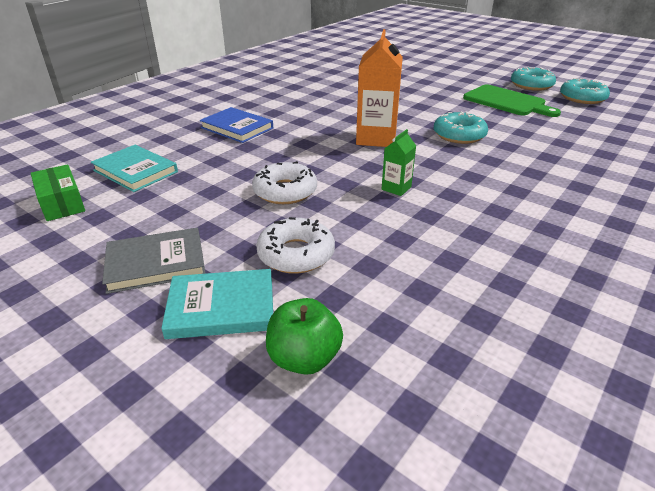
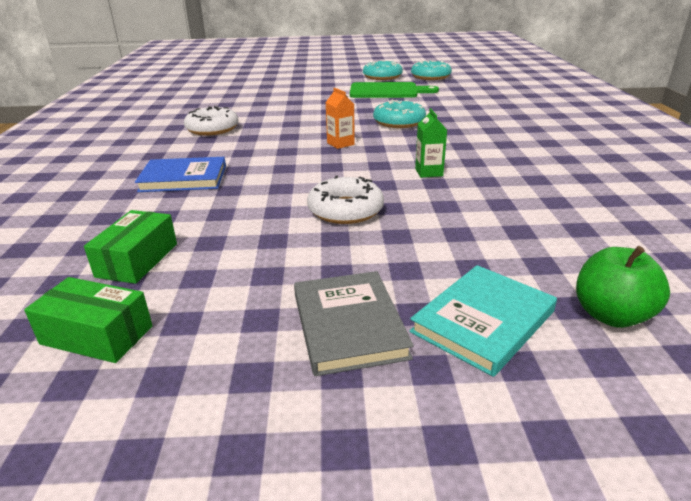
camera: 40 degrees left, 5 degrees down
turquoise book [91,145,178,192] -> green box [84,210,177,284]
grey book [102,228,206,294] -> grey book turned 45 degrees counterclockwise [294,271,414,376]
white donut [256,217,335,274] -> white donut moved to [184,106,239,135]
orange carton [356,29,403,147] -> orange carton [325,88,355,149], size x0.50

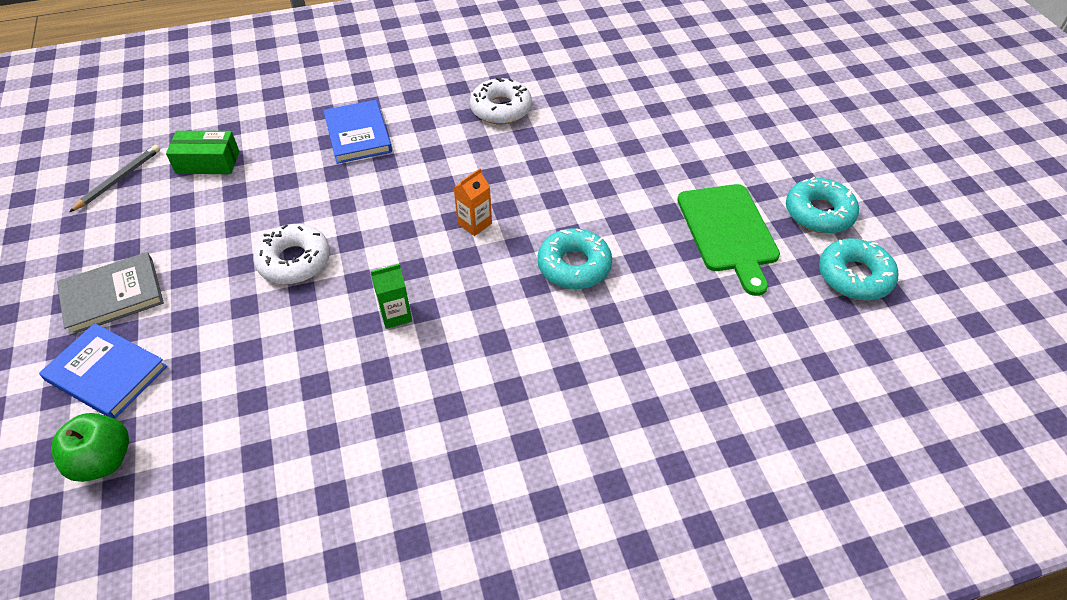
camera: 75 degrees right, 20 degrees up
green box [24,277,153,363] -> grey pencil [69,145,160,212]
turquoise book [410,265,557,377] -> blue book [39,323,167,419]

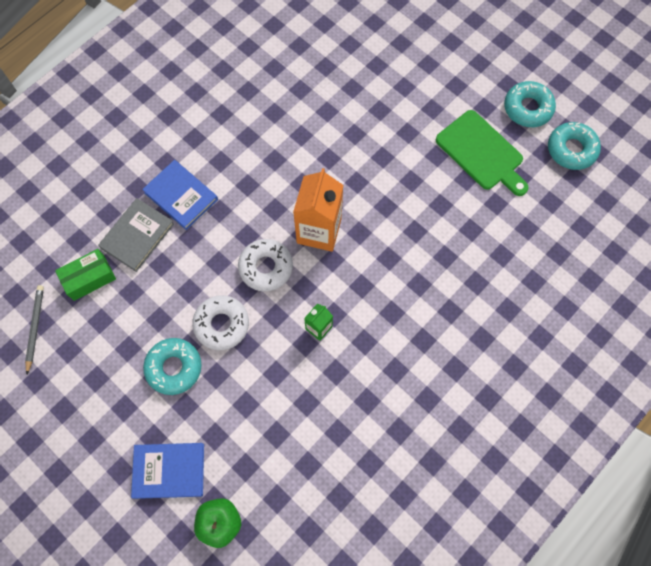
camera: 30 degrees left, 20 degrees up
grey book [57,252,164,335] -> grey book moved to [98,198,174,272]
orange carton [453,168,492,236] -> orange carton [293,168,343,252], size x2.00
white donut [470,78,532,124] -> white donut moved to [238,239,293,292]
turquoise donut [537,228,612,289] -> turquoise donut moved to [143,338,202,395]

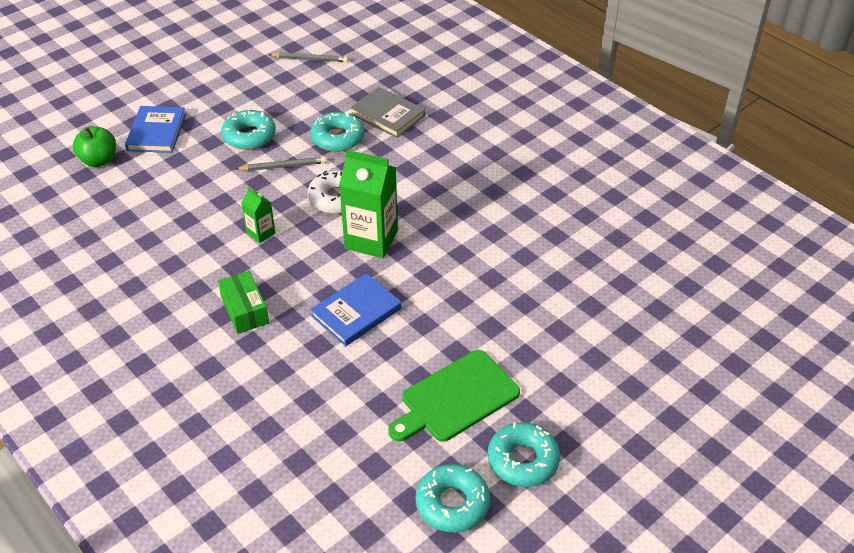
camera: 95 degrees right, 25 degrees down
green box [55,249,116,301] -> green box moved to [218,271,269,334]
blue book [142,160,218,230] -> blue book moved to [310,273,402,346]
white donut [192,295,249,350] -> grey pencil [236,157,326,171]
orange carton [293,168,343,252] -> green carton [339,150,398,258]
none -> turquoise donut [310,112,364,152]

